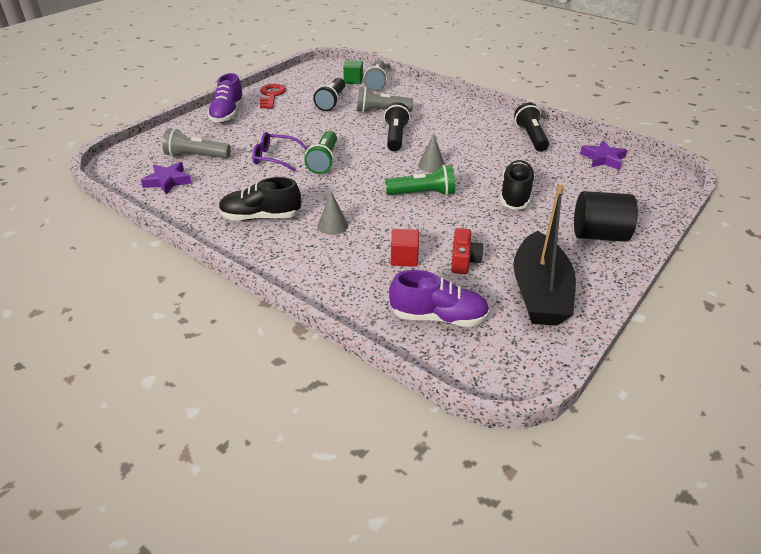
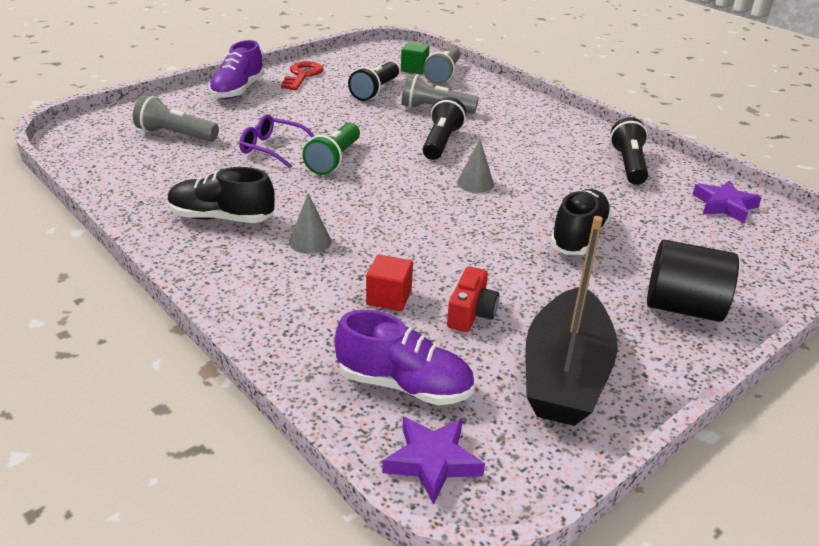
camera: 10 degrees right, 5 degrees down
purple star [141,162,192,195] -> purple star moved to [382,417,485,505]
green flashlight [385,165,455,196] -> none

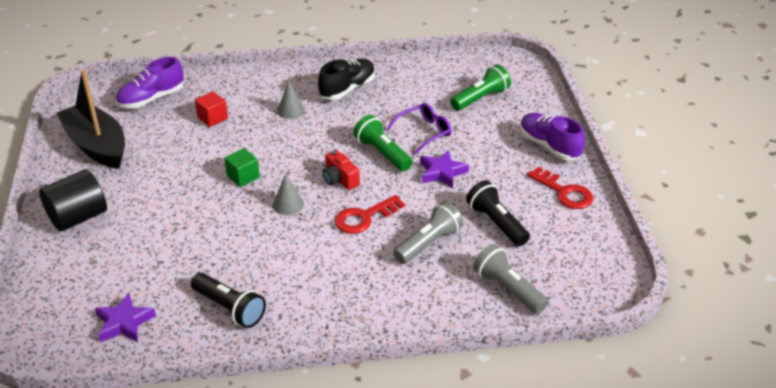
camera: 125 degrees right, 5 degrees up
grey flashlight [133,95,219,142] -> green flashlight [450,64,511,111]
purple star [382,417,485,505] -> purple star moved to [420,150,469,189]
green cube [401,42,430,74] -> green cube moved to [224,148,260,187]
black flashlight [423,97,466,160] -> red key [335,195,405,234]
red camera [447,266,499,332] -> red camera moved to [322,150,360,190]
black shoe [550,189,612,255] -> none

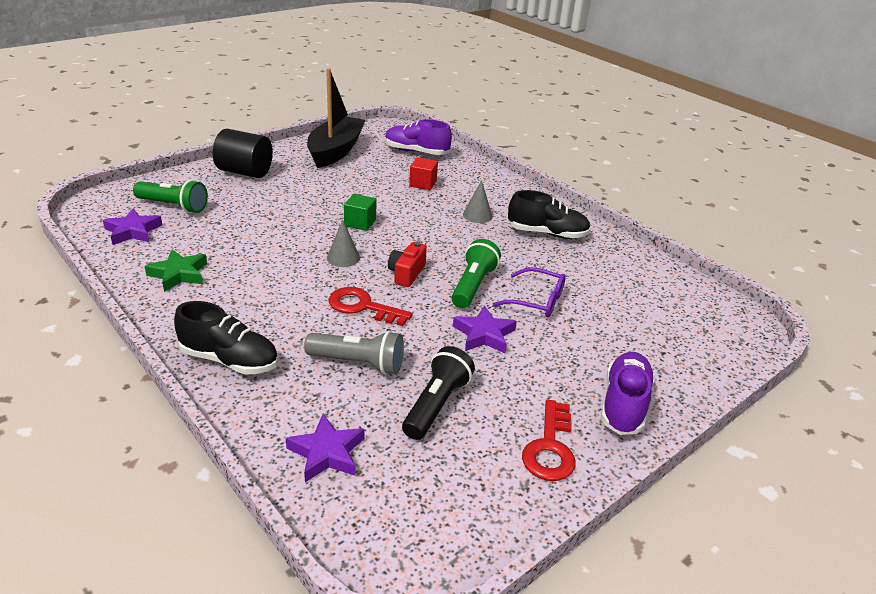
camera: 55 degrees right, 5 degrees down
black flashlight [191,273,266,328] -> green star [144,250,207,292]
green flashlight [450,64,511,111] -> green flashlight moved to [133,180,208,213]
grey flashlight [473,244,548,314] -> purple star [286,414,364,482]
none -> black shoe [174,301,278,375]

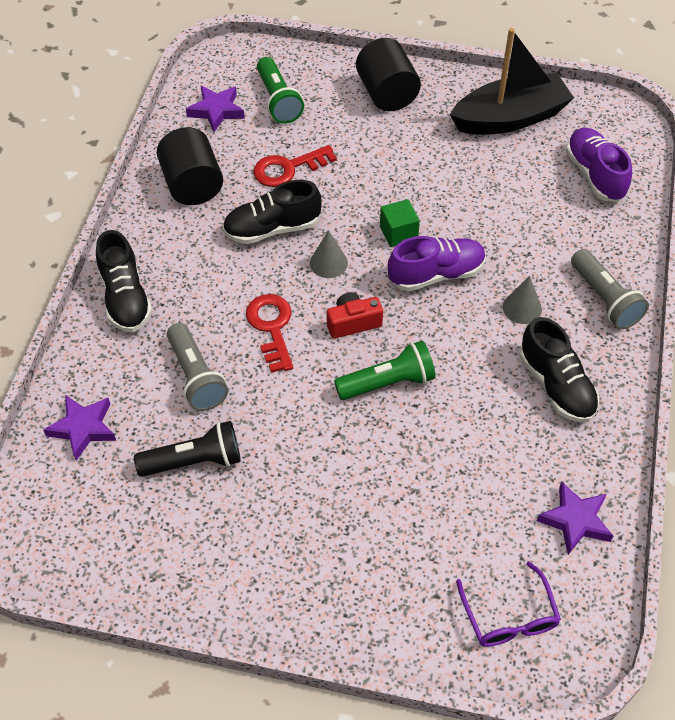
camera: 55 degrees right, 20 degrees up
green star [144,250,207,292] -> black cylinder [157,127,223,205]
red cube [409,157,438,190] -> none
purple star [453,306,517,353] -> purple star moved to [537,481,613,555]
purple glasses [493,267,566,317] -> purple glasses moved to [456,561,561,647]
red key [522,399,576,481] -> red key moved to [253,145,337,187]
purple shoe [601,352,655,435] -> purple shoe moved to [388,236,486,291]
none -> black shoe [223,180,322,244]
none -> grey flashlight [571,249,649,329]

